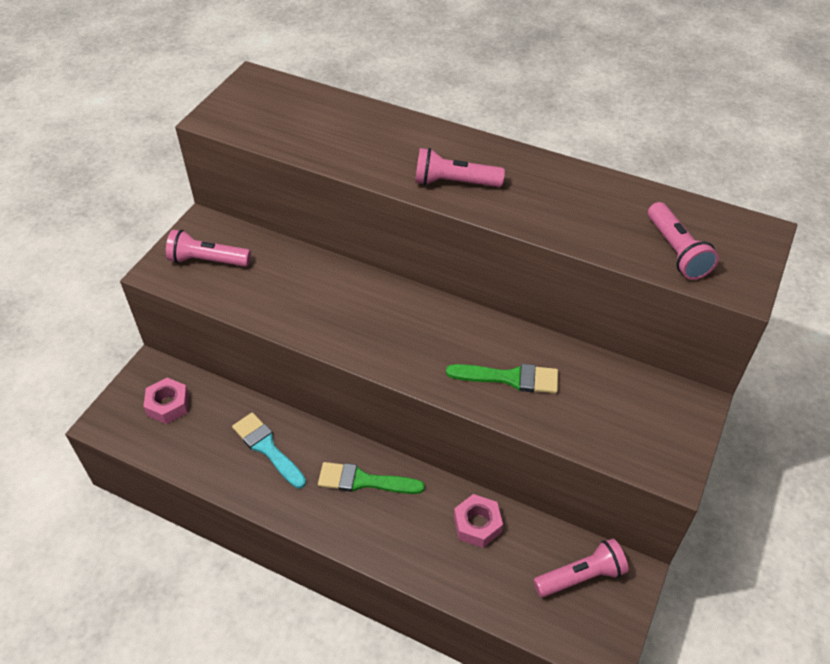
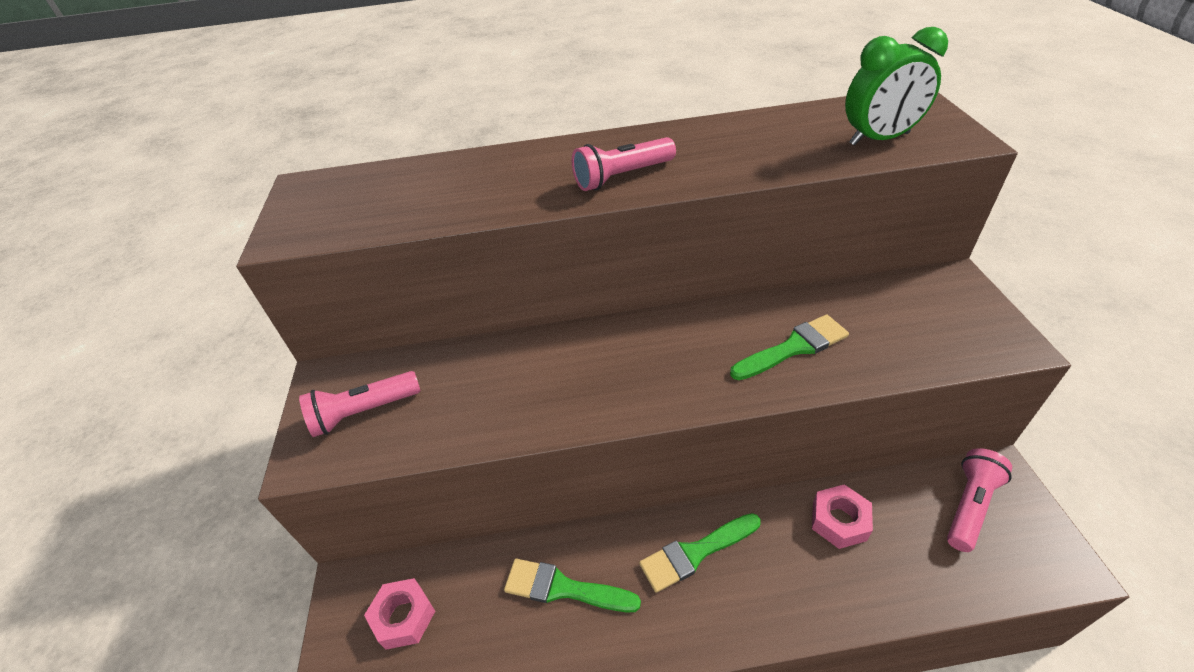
camera: 30 degrees left, 5 degrees down
turquoise brush [232,412,306,489] -> green brush [504,558,641,612]
pink flashlight [648,202,719,280] -> green clock [845,27,948,146]

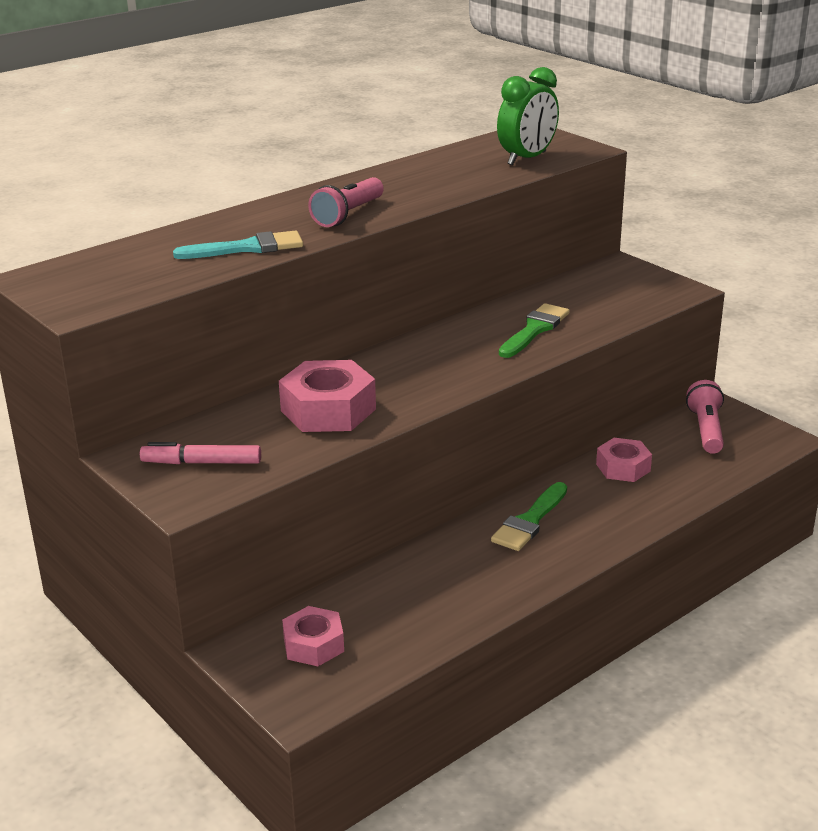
camera: 35 degrees left, 15 degrees down
pink flashlight [299,371,420,437] -> pink marker [140,442,261,464]
green brush [504,558,641,612] -> none
none -> turquoise brush [173,231,303,259]
none -> pink nut [279,360,376,432]

